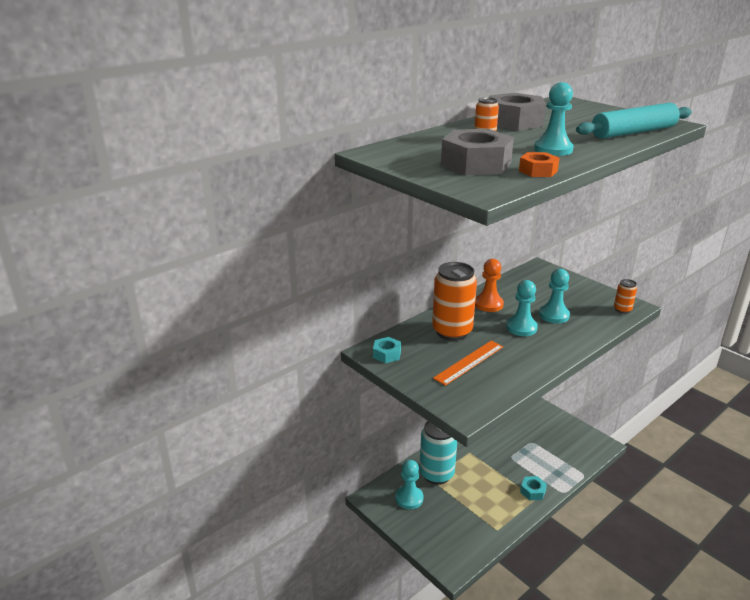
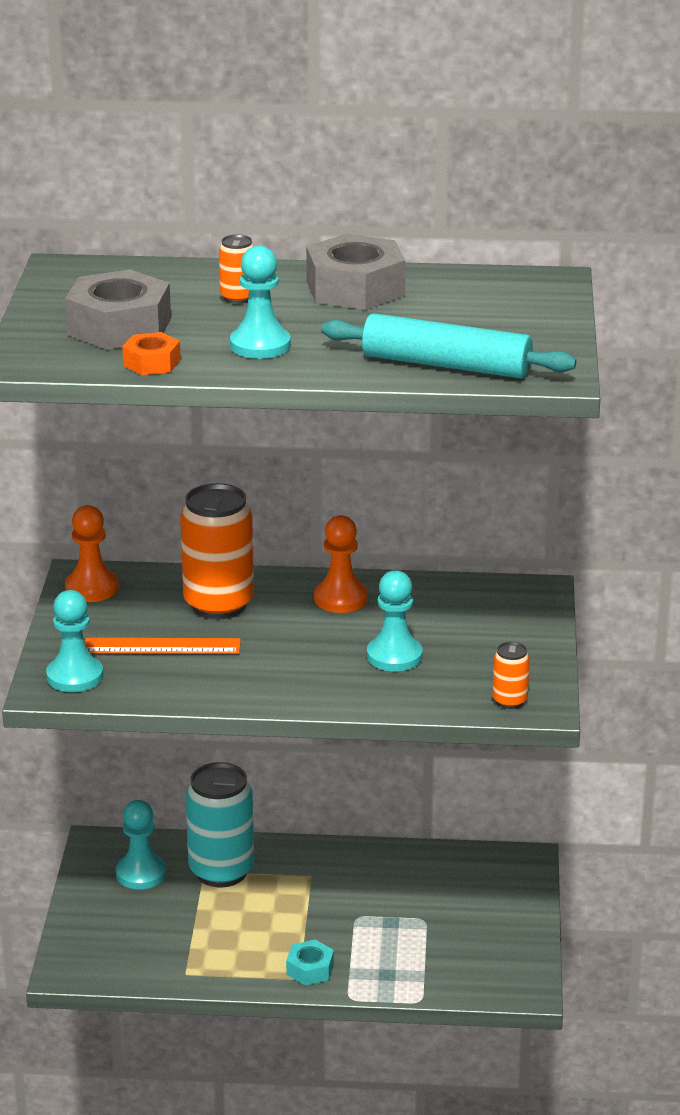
camera: 45 degrees right, 0 degrees up
turquoise nut [373,337,401,363] -> orange pawn [65,505,119,602]
turquoise pawn [506,280,538,336] -> turquoise pawn moved to [46,590,103,692]

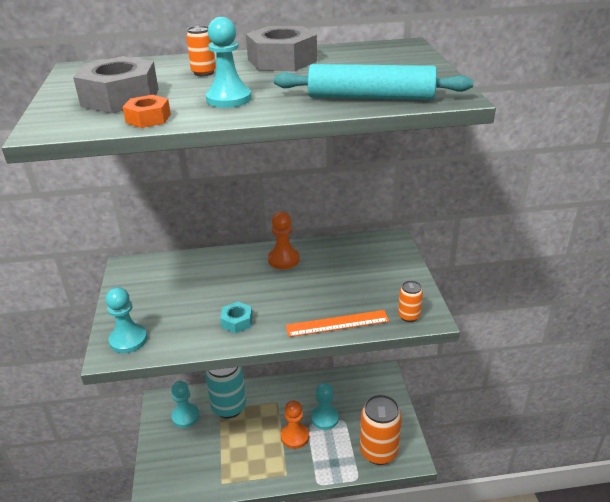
camera: 10 degrees left, 5 degrees up
orange pawn [65,505,119,602] -> orange pawn moved to [281,400,309,449]
orange ruler [85,638,241,654] -> orange ruler moved to [286,310,389,337]
orange can [180,483,254,619] -> orange can moved to [360,394,402,465]
turquoise nut [286,940,334,985] -> turquoise nut moved to [220,302,253,333]
turquoise pawn [367,570,423,672] -> turquoise pawn moved to [311,382,339,430]

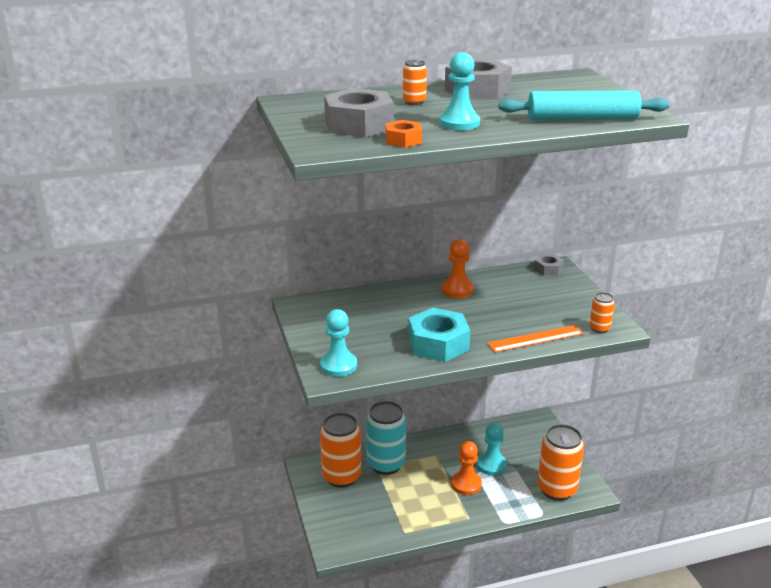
camera: 10 degrees left, 5 degrees down
turquoise pawn [171,381,200,428] -> orange can [320,413,361,488]
turquoise nut [220,302,253,333] -> turquoise nut [408,308,470,362], size x1.91
none -> grey nut [534,254,564,276]

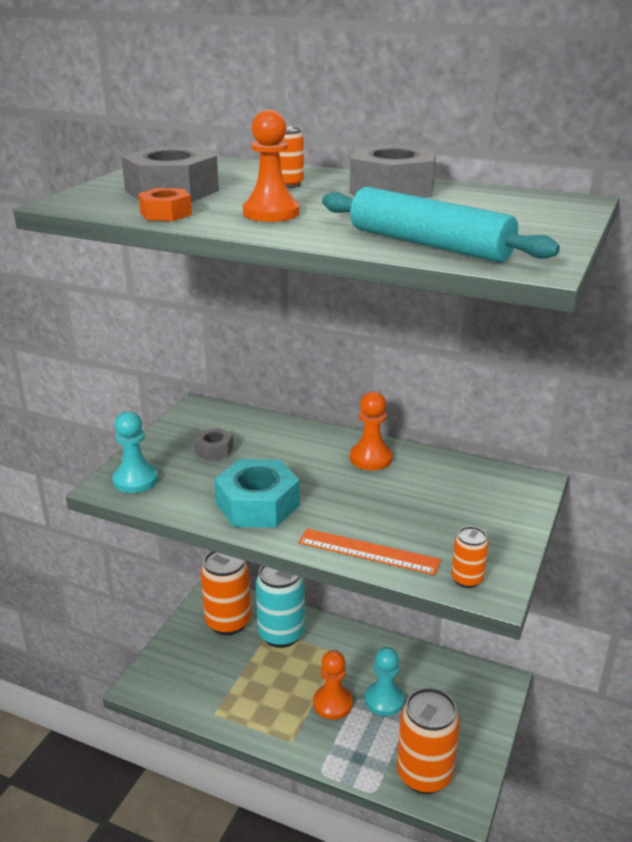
camera: 40 degrees right, 0 degrees up
turquoise pawn [439,52,480,130] -> orange pawn [243,110,299,222]
grey nut [534,254,564,276] -> grey nut moved to [194,428,233,461]

